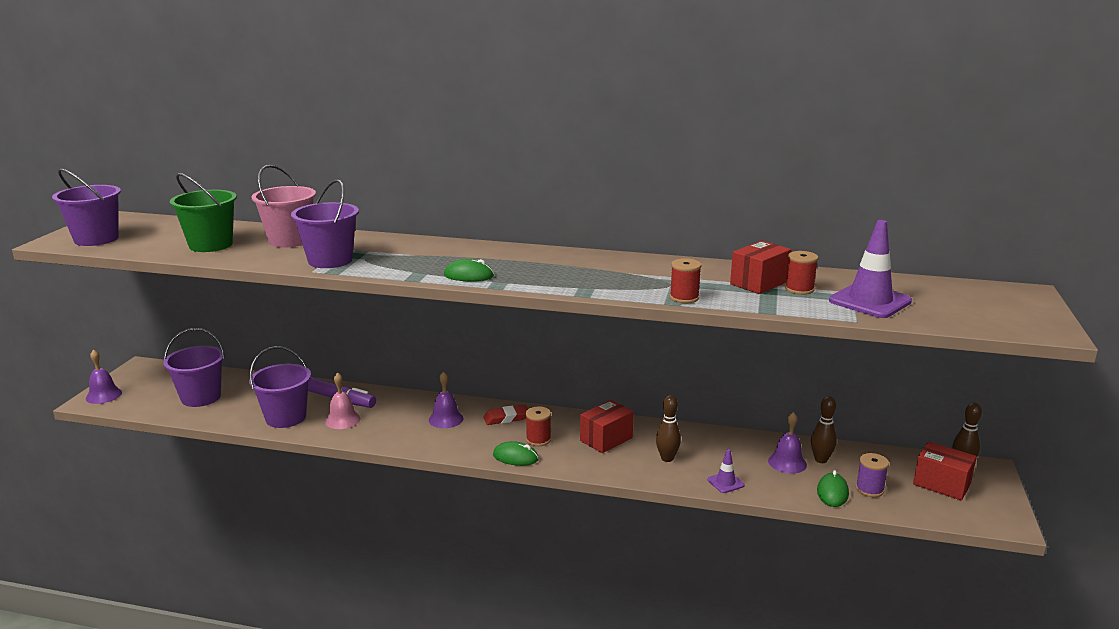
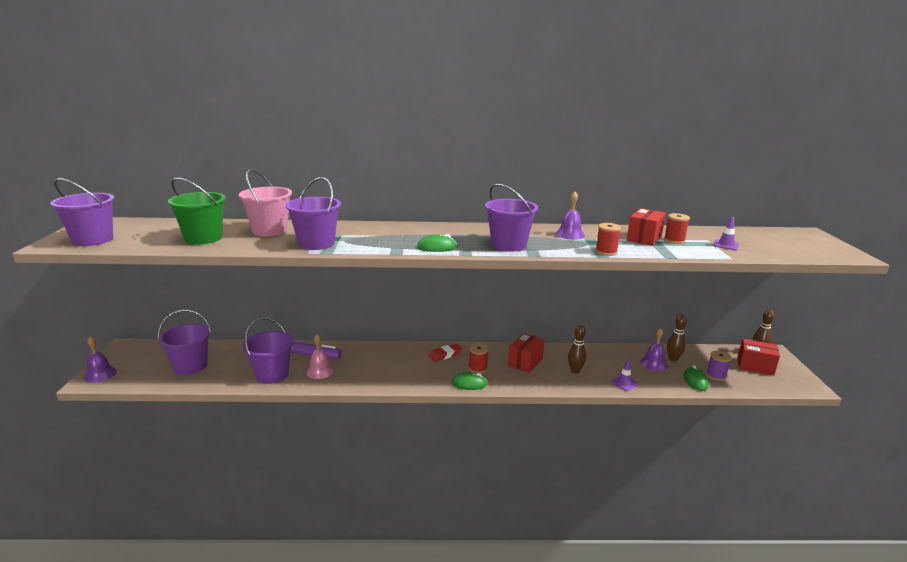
camera: 15 degrees left, 0 degrees up
purple bell [429,372,464,428] -> purple bell moved to [556,192,585,240]
purple traffic cone [829,220,912,318] -> purple traffic cone [713,217,739,250], size x0.50
none -> purple bucket [485,184,538,251]

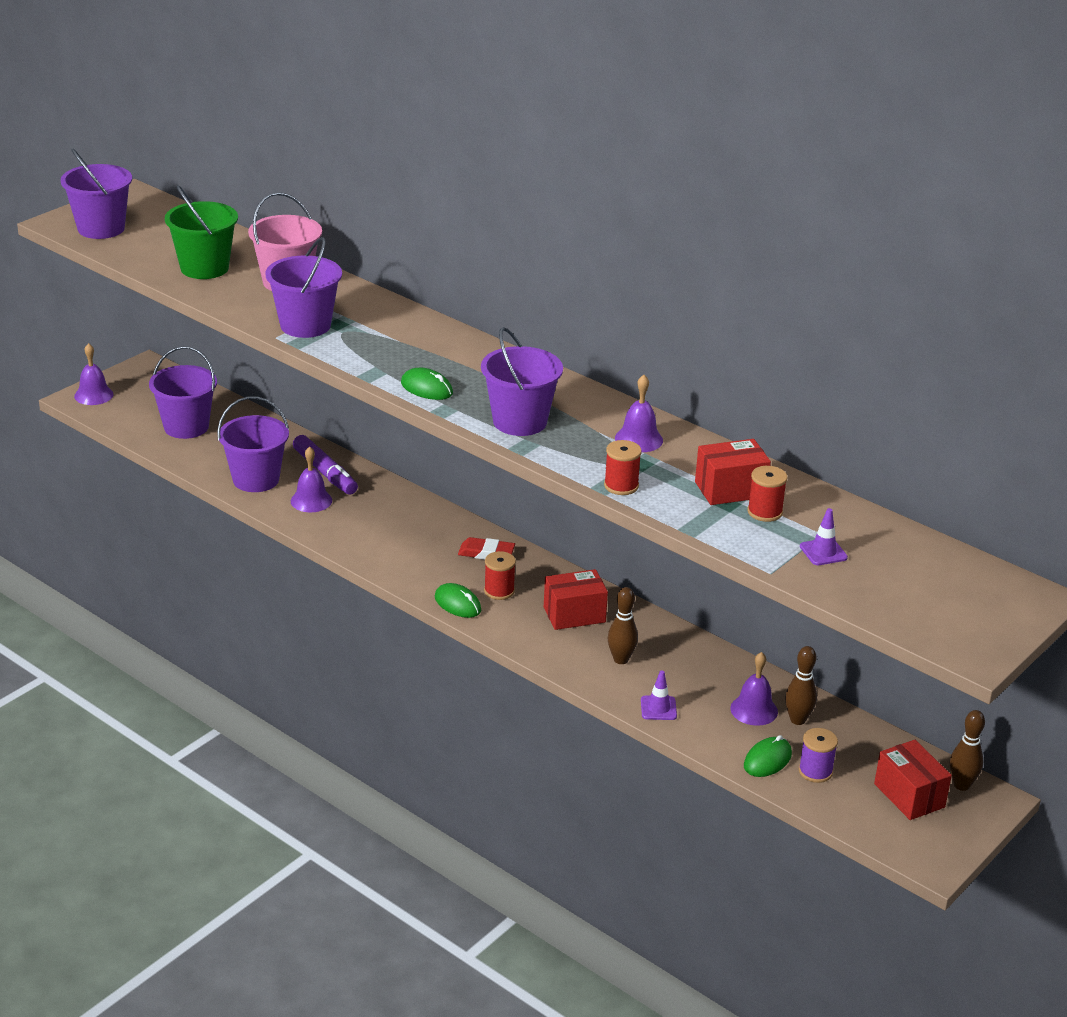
camera: 40 degrees right, 10 degrees up
pink bell [306,334,334,379] -> purple bell [291,446,332,512]

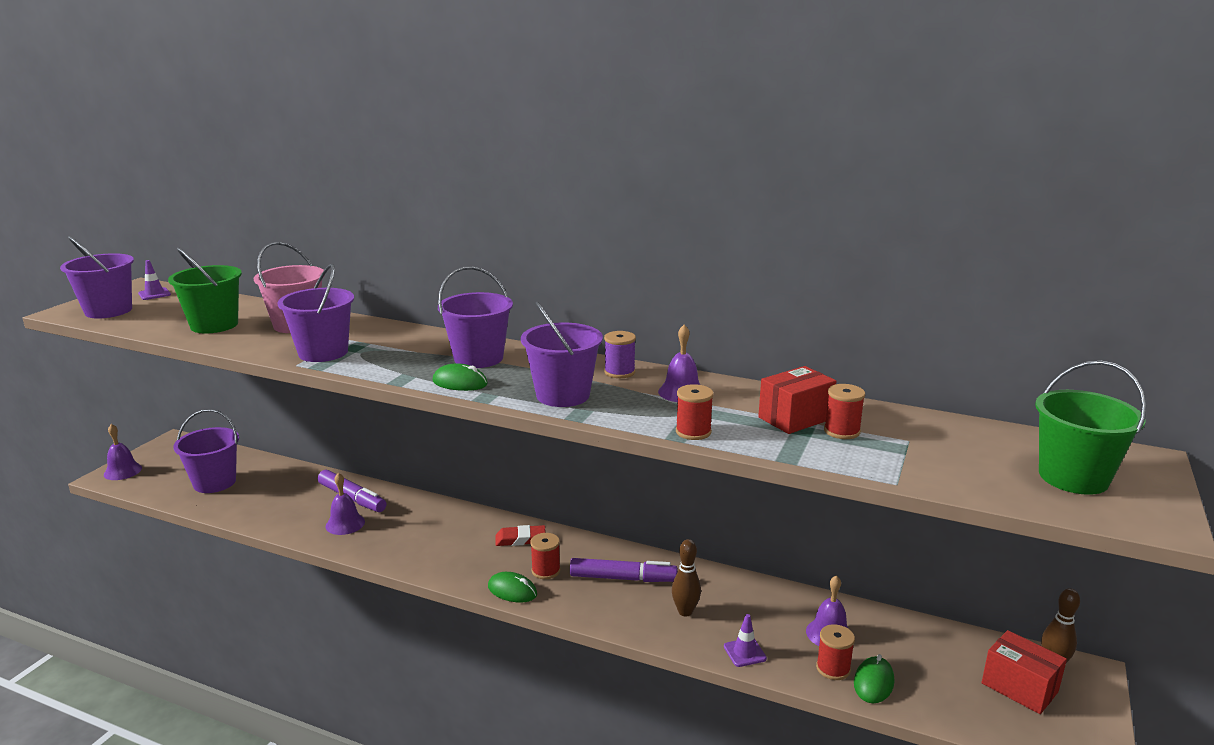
camera: 15 degrees left, 10 degrees down
purple bucket [217,396,289,492] -> purple bucket moved to [438,266,513,368]
red box [544,569,608,630] -> purple marker [570,558,678,582]
brown bowling pin [785,646,817,725] -> none
purple spool [799,728,838,783] -> purple spool moved to [604,331,636,378]
purple traffic cone [800,508,848,565] -> purple traffic cone moved to [138,260,171,300]
none -> red spool [816,624,855,680]
none -> green bucket [1035,361,1147,495]

